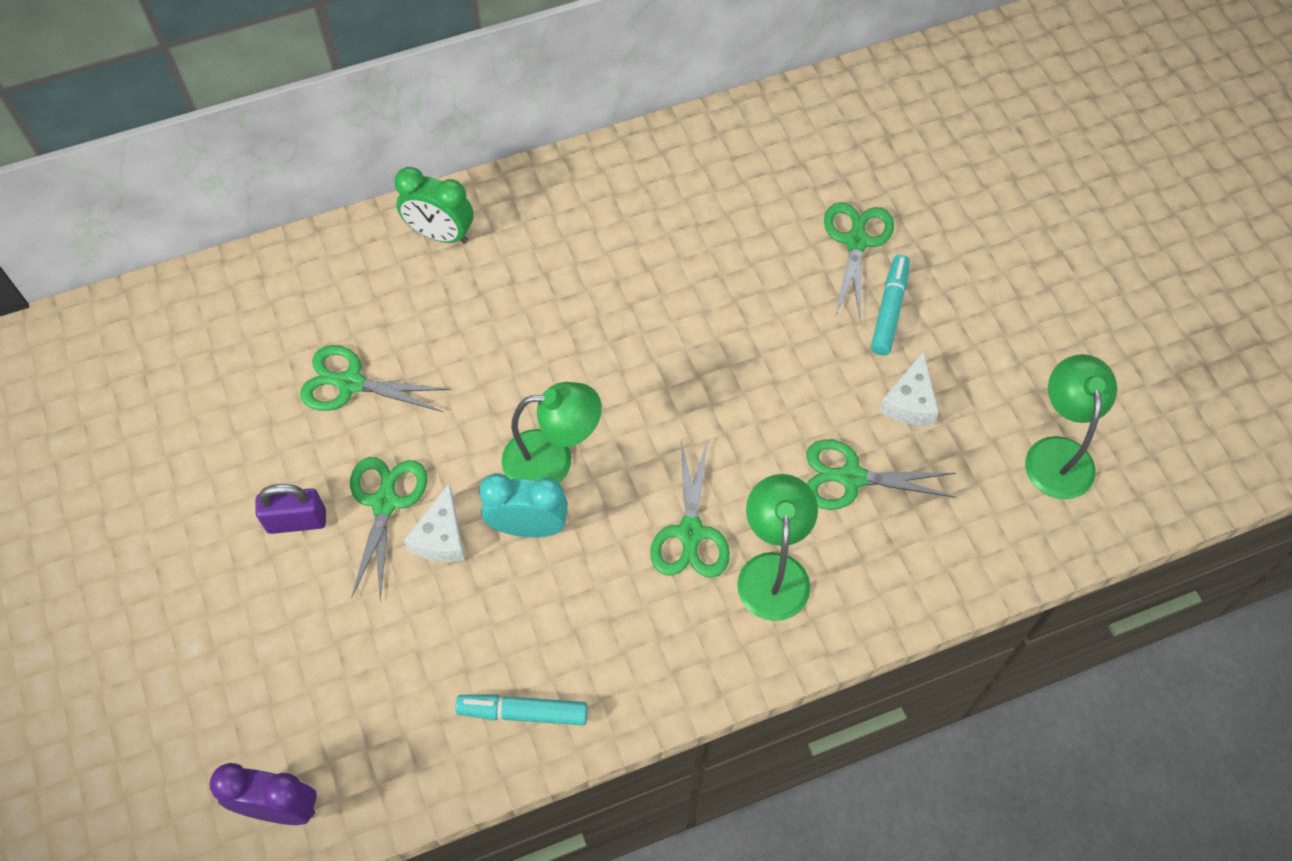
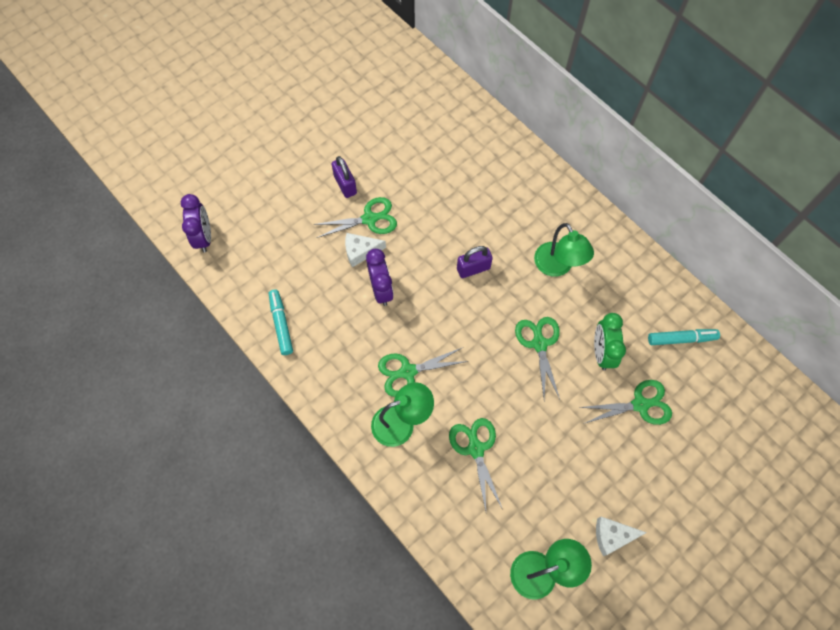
camera: 70 degrees right, 5 degrees up
green scissors [300,345,450,412] -> green scissors moved to [515,317,560,399]
green clock [394,167,473,244] -> green clock moved to [594,313,626,370]
turquoise clock [479,473,568,538] -> purple clock [366,249,394,306]
green lamp [502,382,602,483] -> green lamp moved to [534,223,594,277]
turquoise marker [871,255,910,356] -> turquoise marker moved to [648,329,720,345]
white cheese [879,352,939,426] -> white cheese moved to [596,517,647,556]
none -> purple padlock [457,246,493,278]

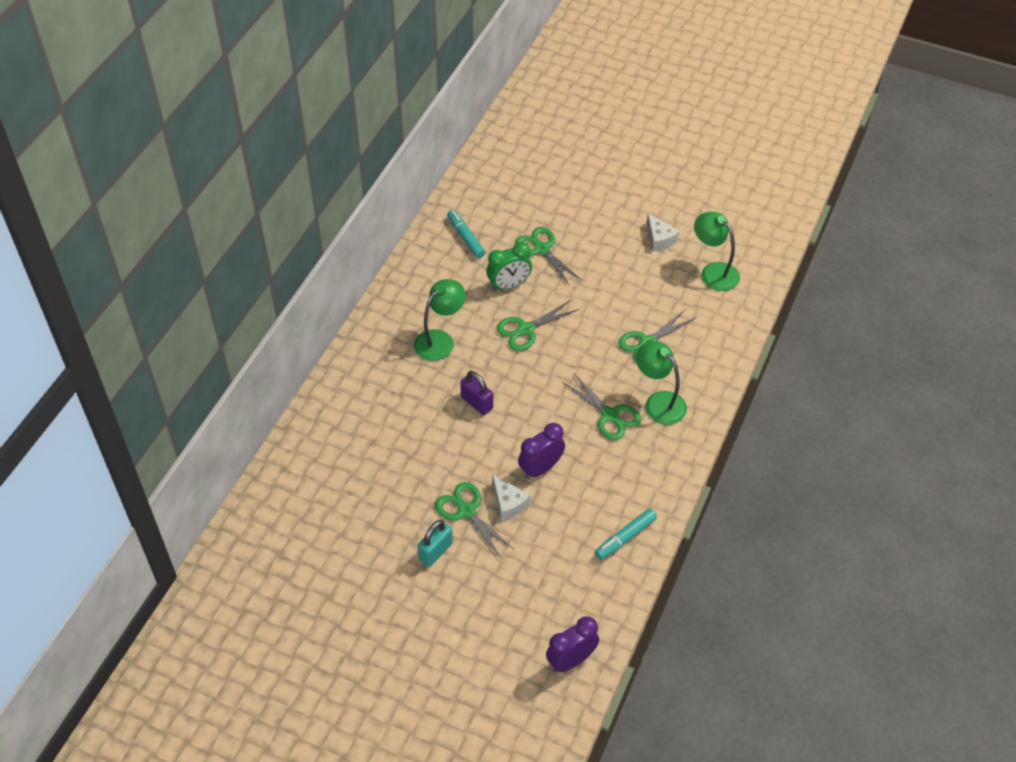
camera: 115 degrees left, 15 degrees down
purple padlock [332,156,357,198] -> turquoise padlock [418,520,453,567]

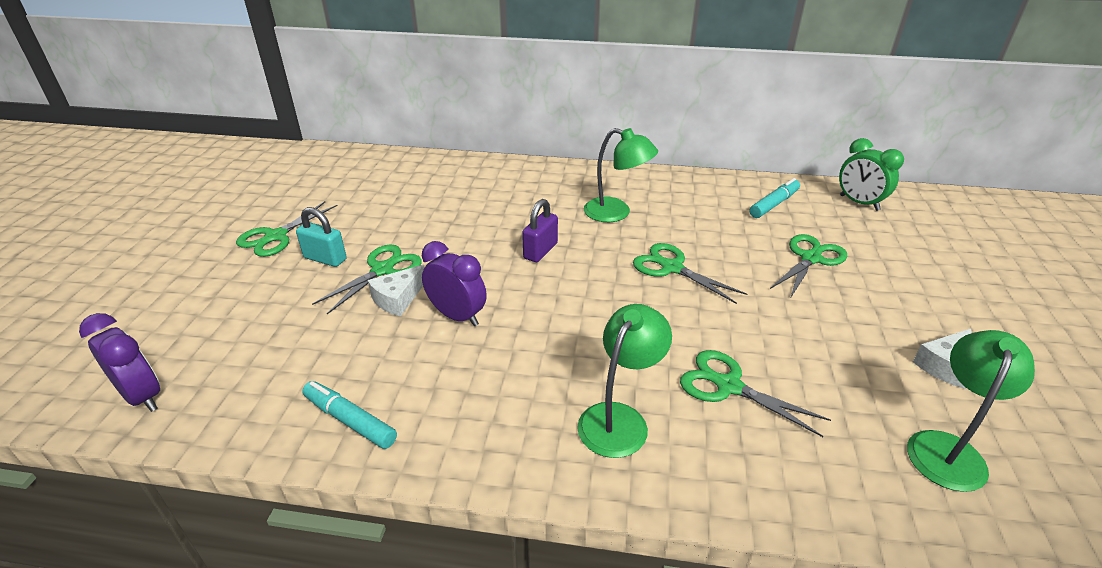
camera: 75 degrees right, 15 degrees down
green clock [487,242,532,291] -> green clock moved to [839,138,904,211]
green scissors [562,373,641,440] -> green scissors moved to [236,201,338,257]

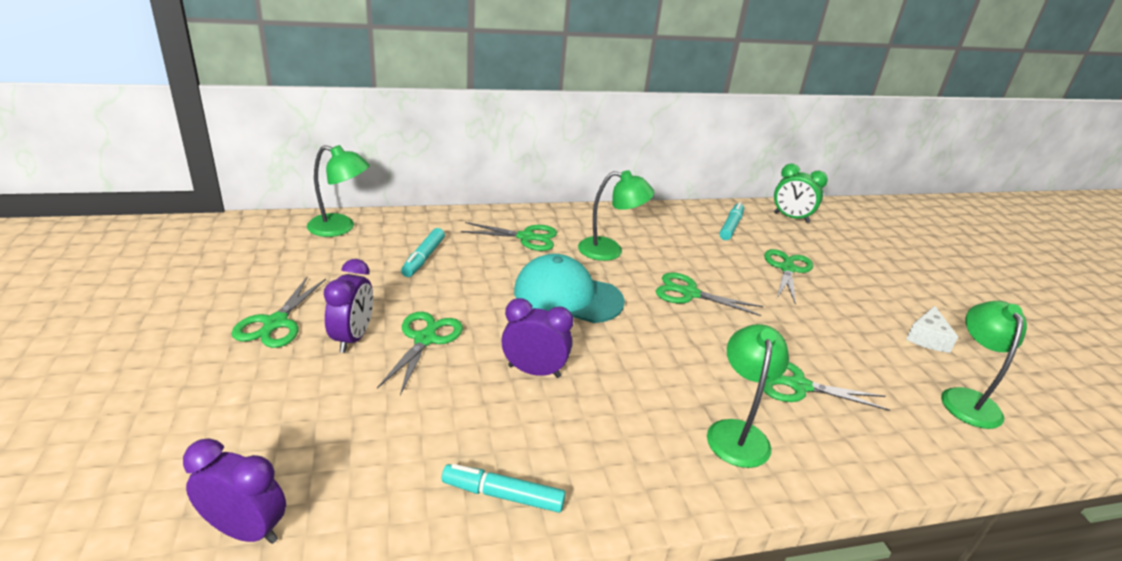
camera: 25 degrees left, 5 degrees down
turquoise padlock [296,207,347,267] -> purple clock [324,259,373,353]
white cheese [368,265,424,316] -> none
purple padlock [522,199,558,262] -> turquoise cap [514,254,625,323]
none -> green lamp [307,145,370,237]
none -> turquoise marker [401,228,445,277]
none -> green scissors [461,222,557,251]

